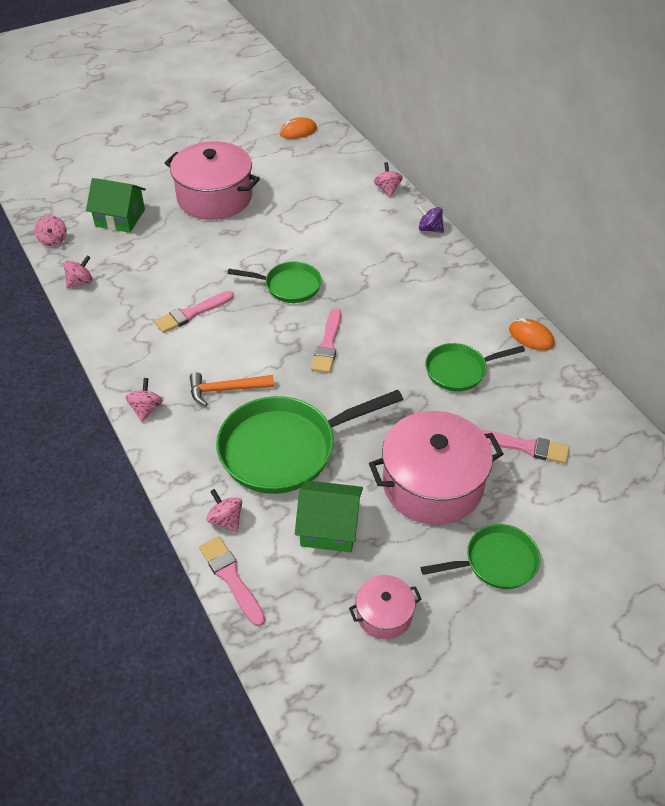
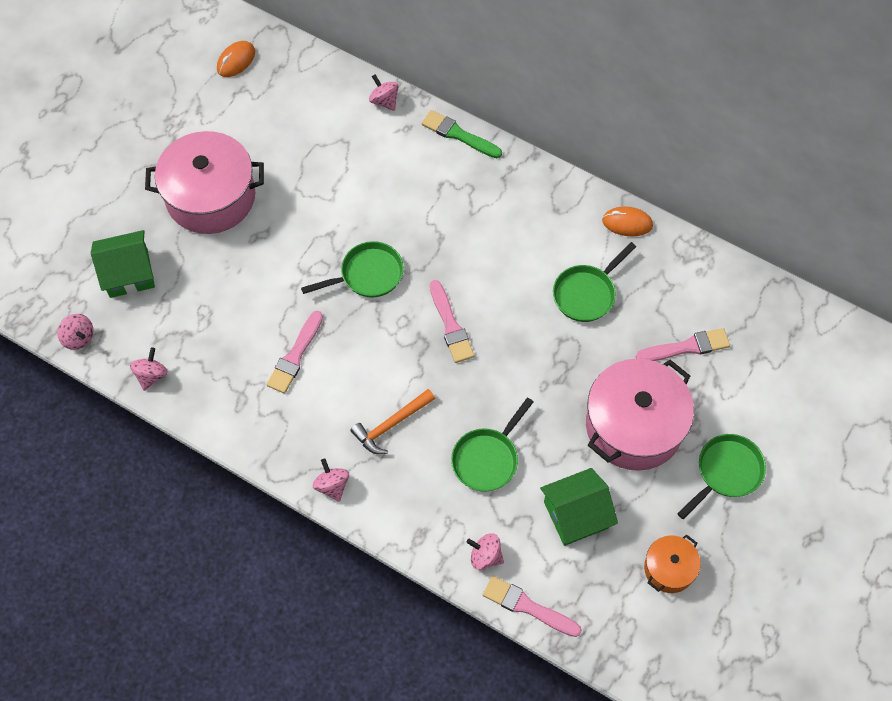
camera: 30 degrees left, 15 degrees up
green pan [216,390,403,494] -> green pan [451,397,533,492], size x0.57
pink pot [349,575,421,640] -> orange pot [644,535,701,593]
purple spinning top [417,205,444,233] -> green brush [421,110,502,158]

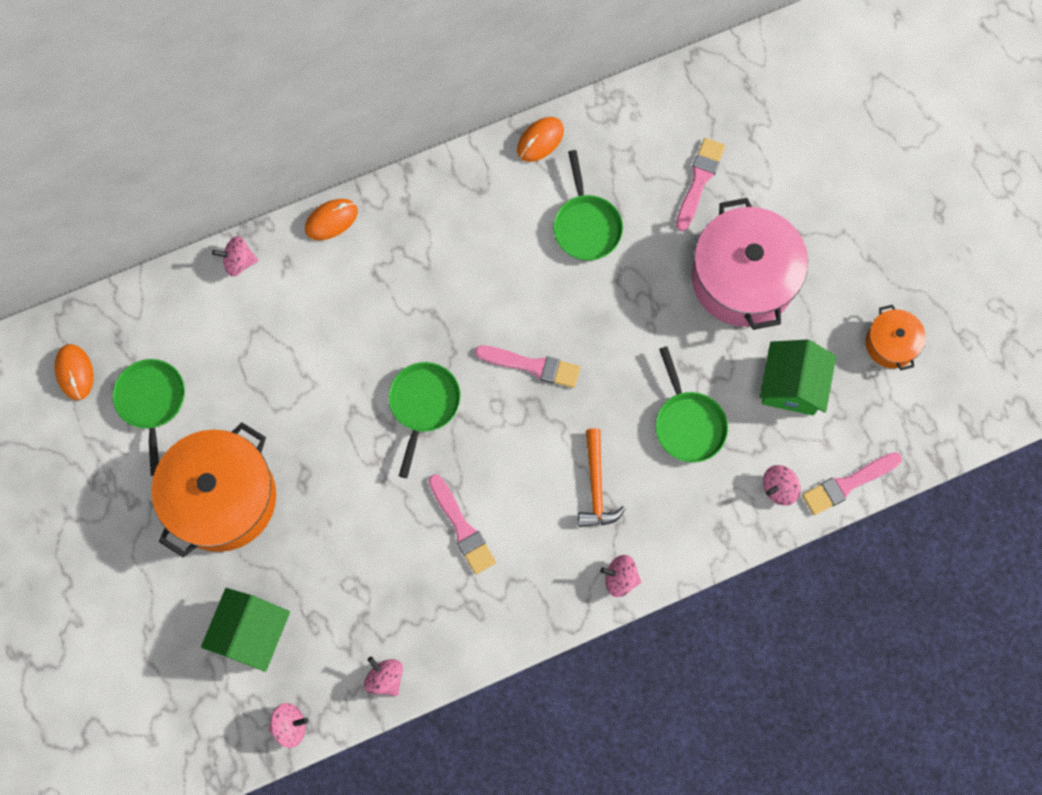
camera: 55 degrees left, 10 degrees up
pink pot [145,131,264,234] -> orange pot [151,422,276,558]
green brush [421,110,502,158] -> orange mouse [305,199,358,240]
green pan [677,434,766,519] -> green pan moved to [113,359,185,476]

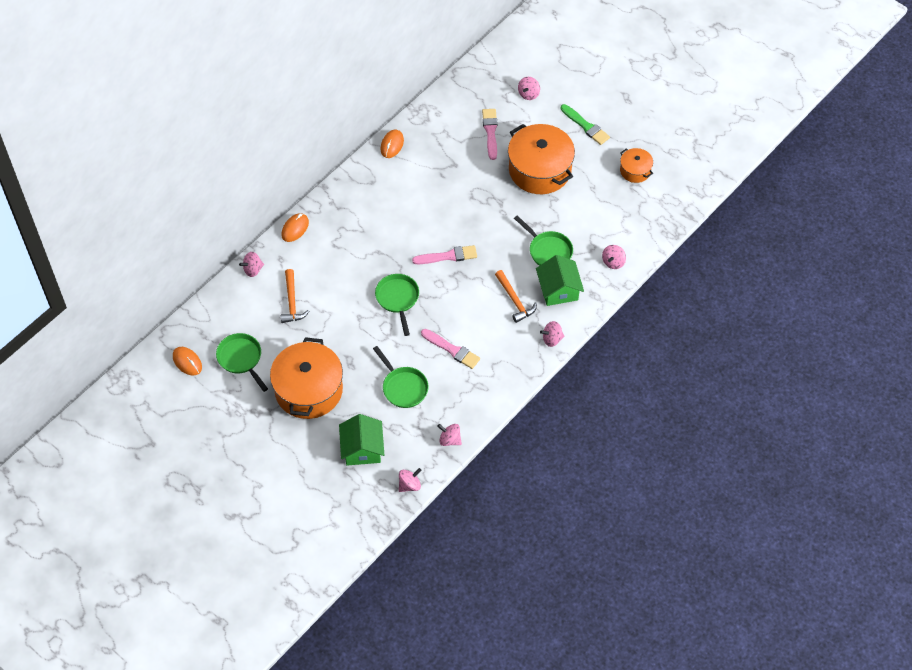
camera: 25 degrees left, 15 degrees down
green pan [553,150,623,261] -> green pan moved to [373,346,428,408]
pink pot [691,198,808,330] -> orange pot [508,124,575,194]
green house [760,340,836,416] -> green house moved to [536,255,584,306]
pink brush [802,452,902,515] -> none
none -> orange hammer [281,269,309,323]
none -> pink spinning top [518,77,540,100]
none -> green brush [561,104,610,145]

